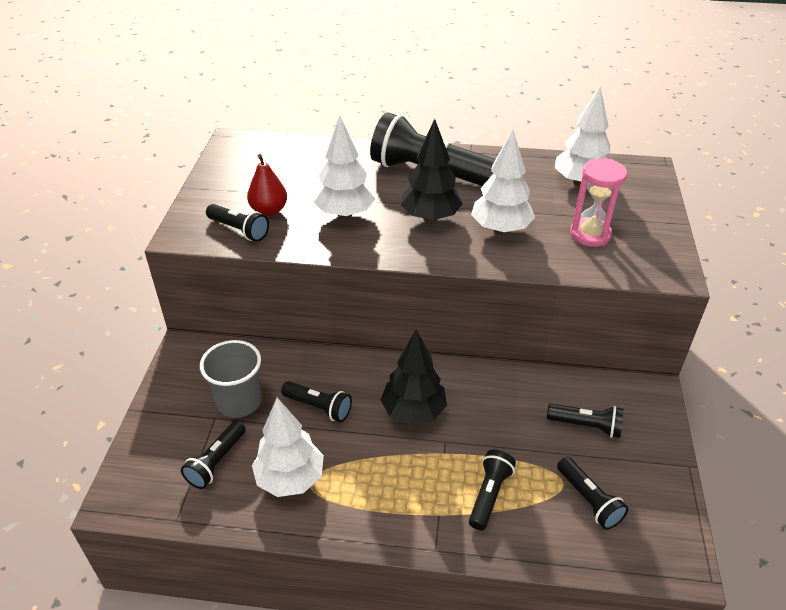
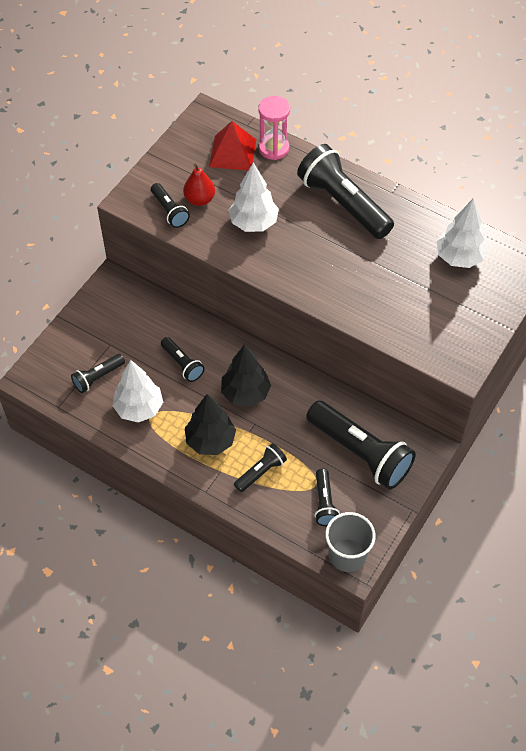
camera: 25 degrees right, 15 degrees up
grey cup [200,340,262,418] -> grey cup moved to [325,512,376,572]
black tree [401,119,463,222] -> black tree moved to [185,394,236,455]
white tree [471,130,535,234] -> none
black flashlight [547,404,624,438] -> black flashlight [306,401,416,490], size x2.01
pink hourglass [570,158,627,247] -> pink hourglass moved to [258,96,290,160]
none -> red pyramid [209,121,256,171]

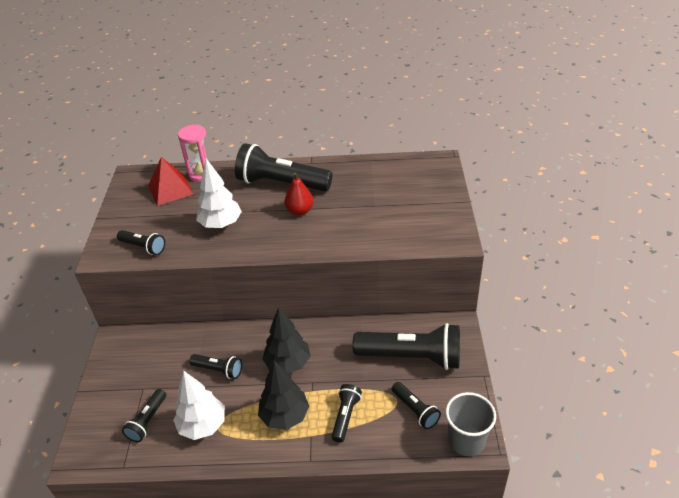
camera: 30 degrees left, 15 degrees down
red pear [183,164,215,206] -> red pear moved to [285,173,314,215]
white tree [437,198,488,268] -> none

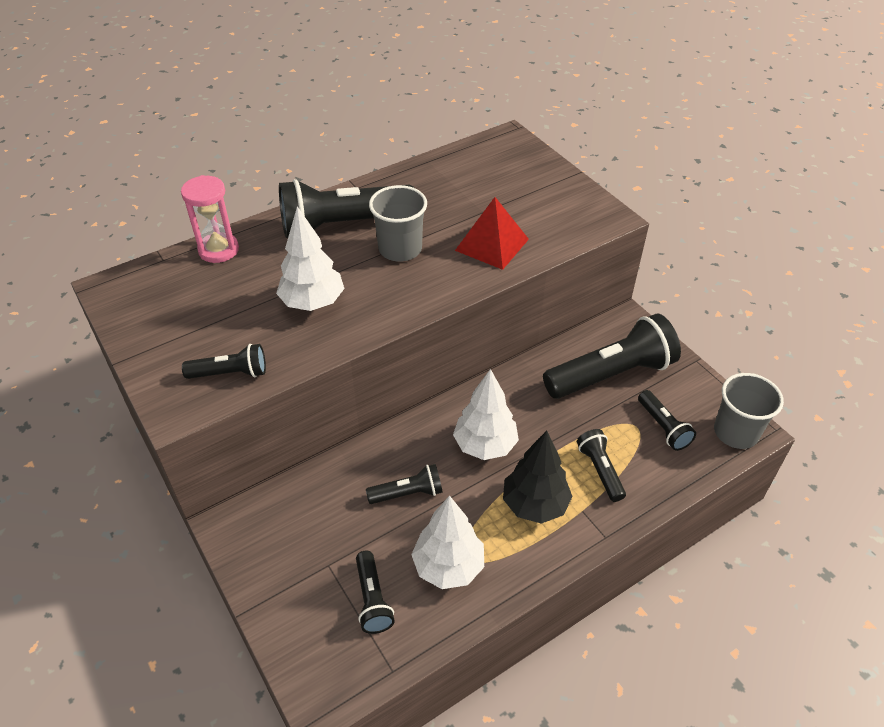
camera: 35 degrees left, 5 degrees up
red pyramid [148,157,194,206] -> red pyramid moved to [455,197,529,270]
black tree [262,307,311,374] -> white tree [453,369,519,460]
red pear [285,173,314,215] -> grey cup [369,185,427,261]
black flashlight [392,382,441,429] -> black flashlight turned 45 degrees clockwise [638,390,696,451]

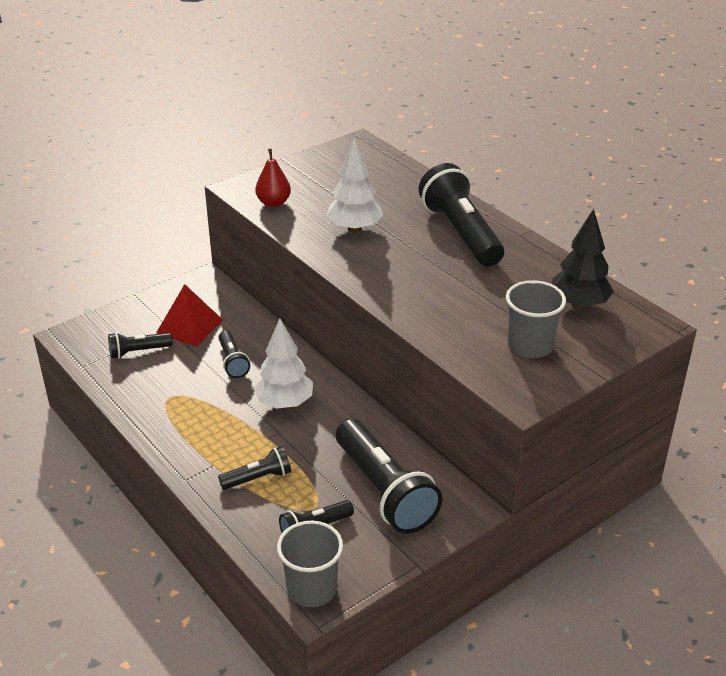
camera: 85 degrees right, 10 degrees down
pink hourglass [181,175,239,263] -> none
black flashlight [182,344,266,379] -> red pear [255,149,291,207]
grey cup [369,185,427,261] -> grey cup moved to [506,280,566,358]
white tree [411,495,484,589] -> none
red pyramid [455,197,529,270] -> red pyramid moved to [156,284,223,347]
black tree [503,431,573,524] -> black tree moved to [552,209,614,309]

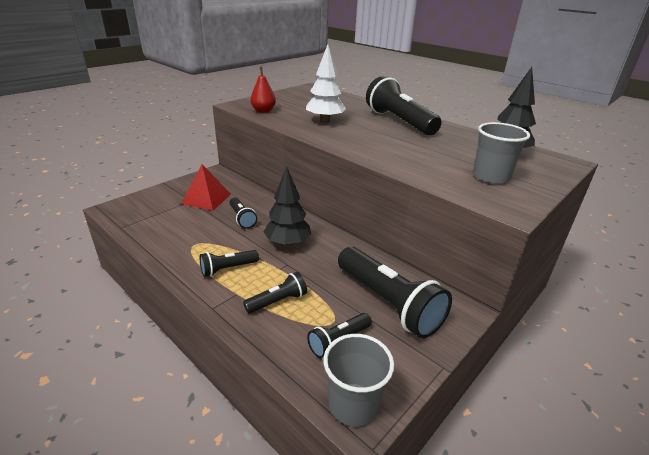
camera: 10 degrees left, 5 degrees down
black flashlight [108,332,172,359] -> black flashlight moved to [200,250,259,277]
white tree [254,318,313,409] -> black tree [263,166,311,247]

